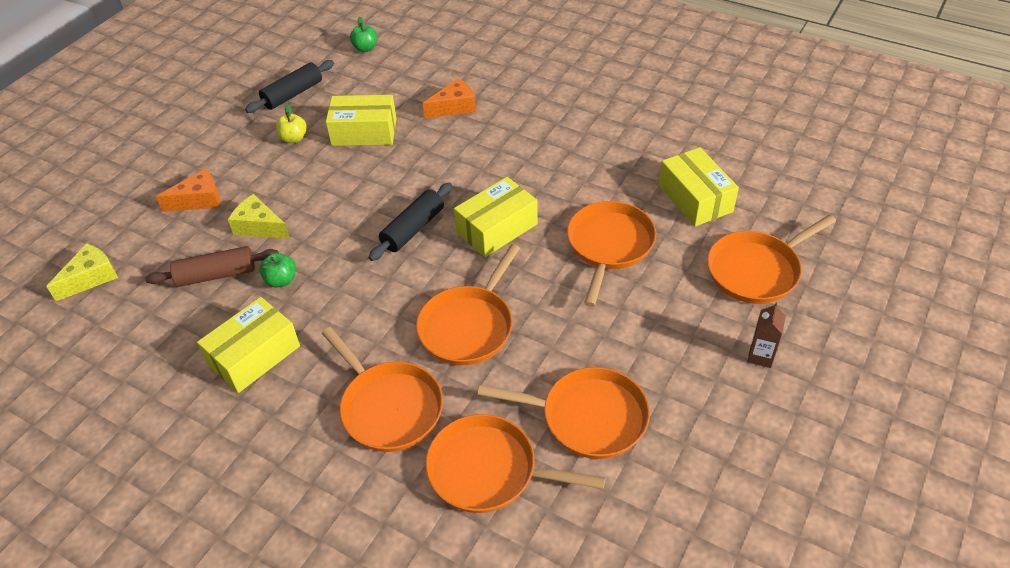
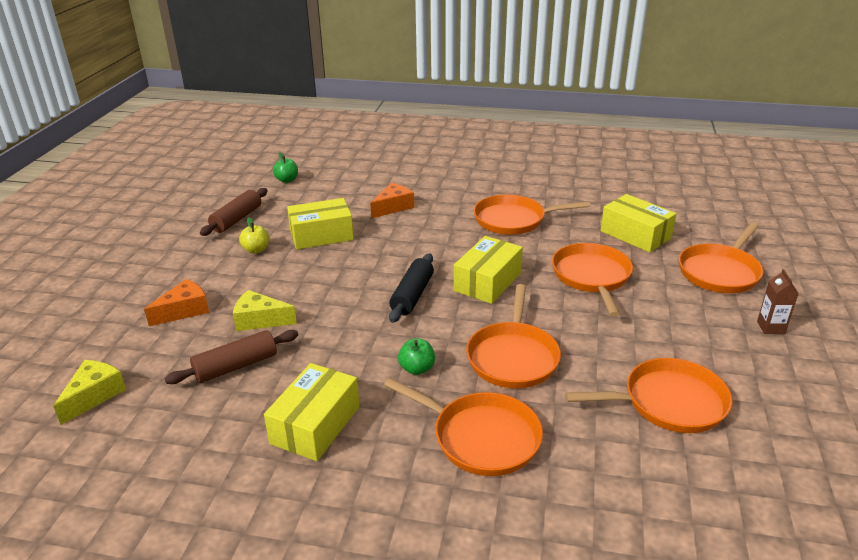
camera: 20 degrees left, 15 degrees down
black rolling pin [245,60,334,113] -> brown rolling pin [200,188,268,236]
green apple [260,253,296,288] -> green apple moved to [398,339,435,375]
orange pan [425,414,605,513] -> orange pan moved to [474,195,590,235]

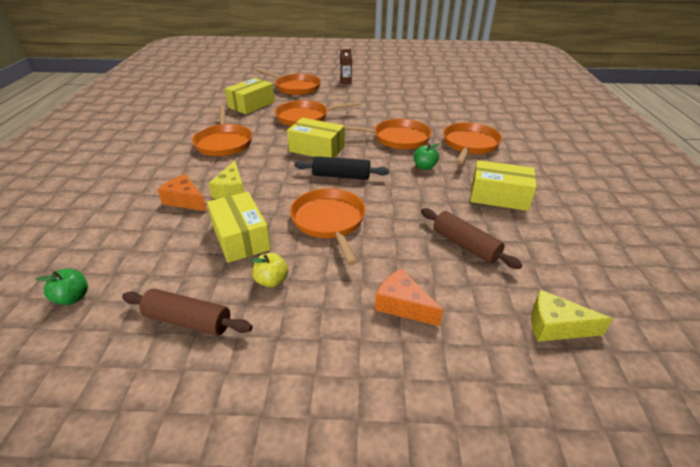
camera: 100 degrees left, 5 degrees up
yellow cheese [233,290,297,331] -> yellow cheese moved to [208,161,244,199]
orange pan [565,358,732,433] -> orange pan moved to [290,188,366,265]

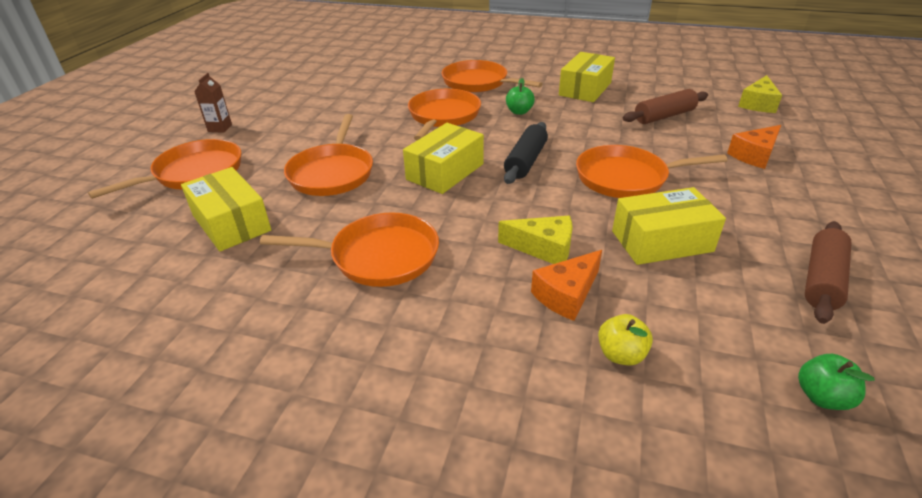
camera: 75 degrees left, 0 degrees up
yellow apple [251,253,288,287] -> yellow apple moved to [598,314,653,365]

